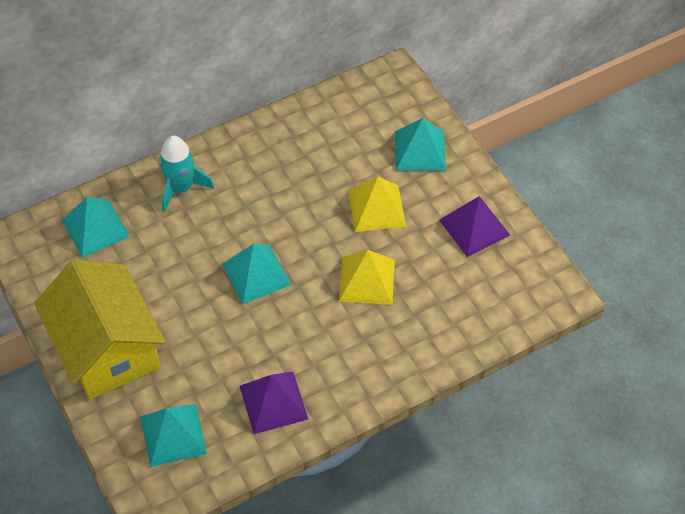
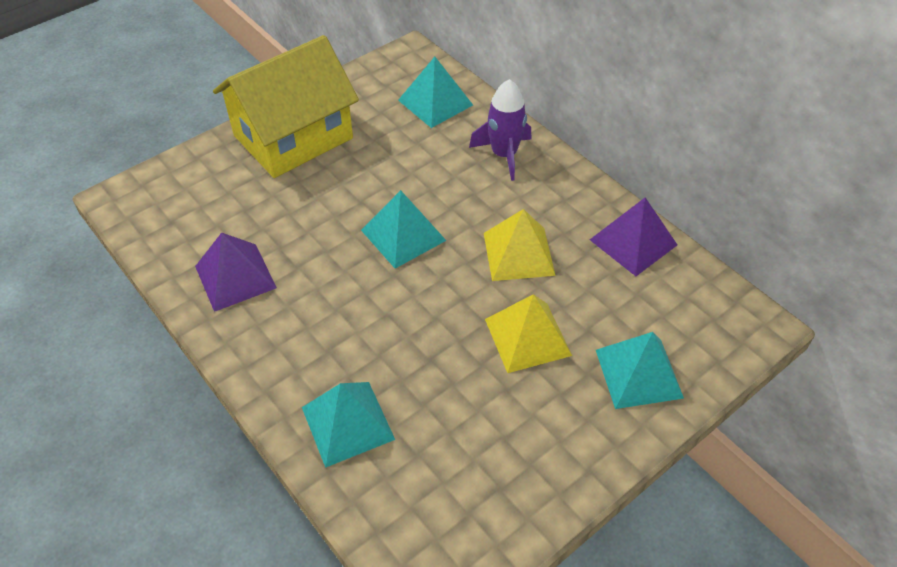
camera: 80 degrees right, 5 degrees down
turquoise pyramid [141,404,207,467] -> turquoise pyramid moved to [302,382,395,468]
turquoise rocket [159,136,214,212] -> purple rocket [469,79,531,181]
yellow pyramid [339,250,395,305] -> yellow pyramid moved to [484,209,556,281]
purple pyramid [439,196,510,257] -> purple pyramid moved to [590,198,677,276]

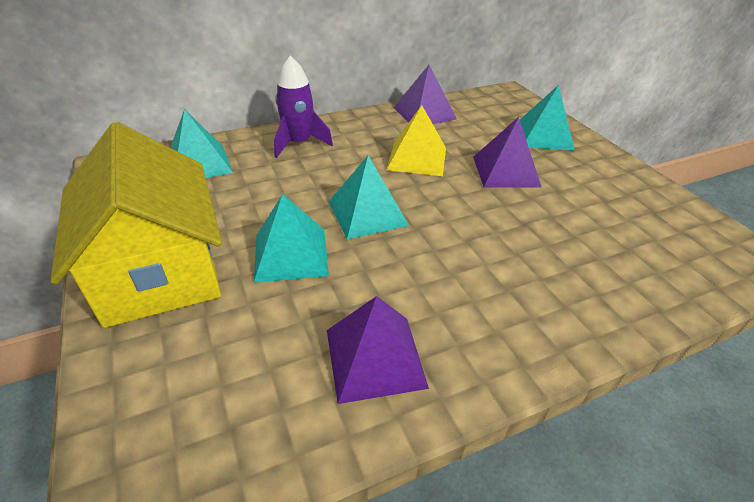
camera: 75 degrees left, 10 degrees down
turquoise pyramid [302,382,395,468] -> turquoise pyramid moved to [254,194,329,283]
yellow pyramid [485,294,572,373] -> purple pyramid [473,117,541,187]

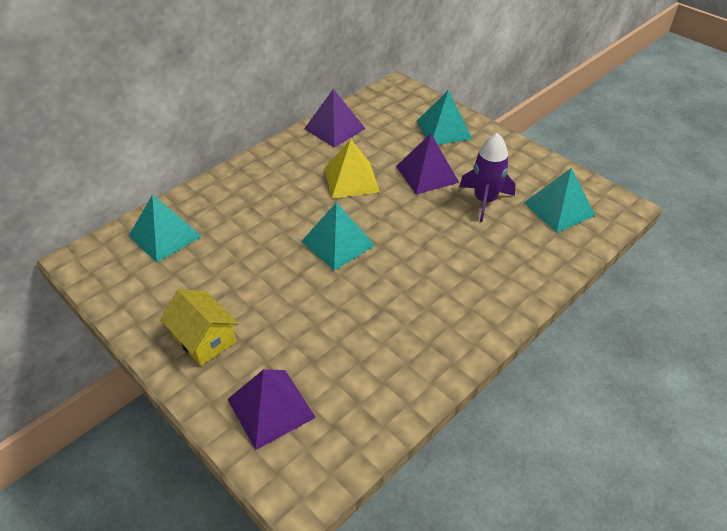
camera: 20 degrees left, 5 degrees up
yellow house [50,122,222,328] -> yellow house [160,289,238,366], size x0.50
turquoise pyramid [254,194,329,283] -> turquoise pyramid moved to [524,168,596,233]
purple rocket [274,56,333,158] -> purple rocket moved to [459,133,516,222]
purple pyramid [327,296,429,404] -> purple pyramid moved to [227,369,316,450]

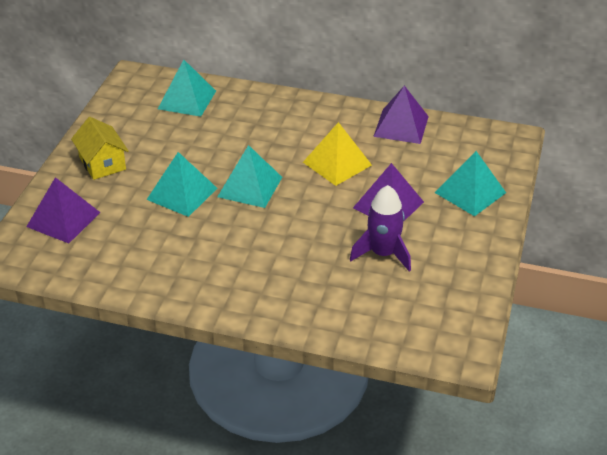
camera: 60 degrees right, 5 degrees down
yellow house [160,289,238,366] -> yellow house turned 45 degrees counterclockwise [71,117,129,180]
turquoise pyramid [524,168,596,233] -> turquoise pyramid moved to [147,152,217,217]

